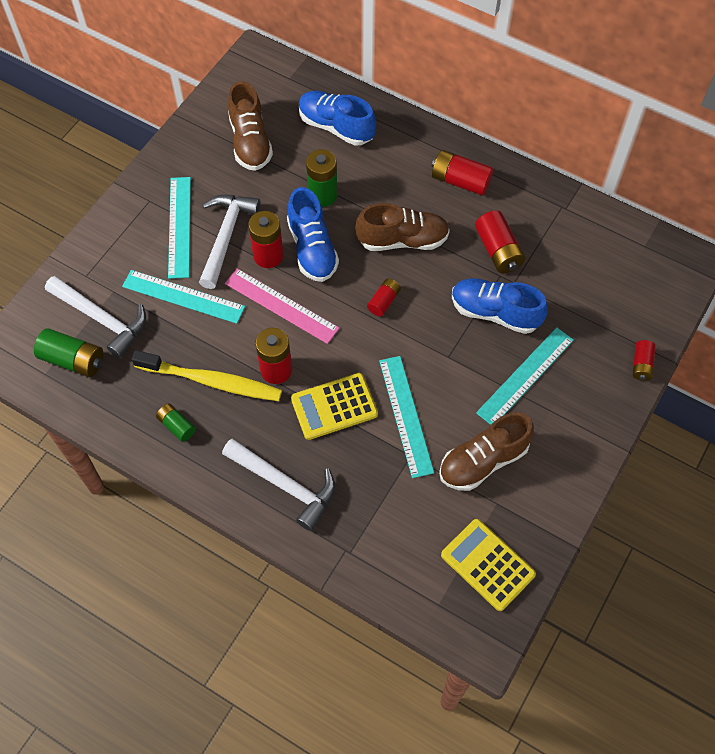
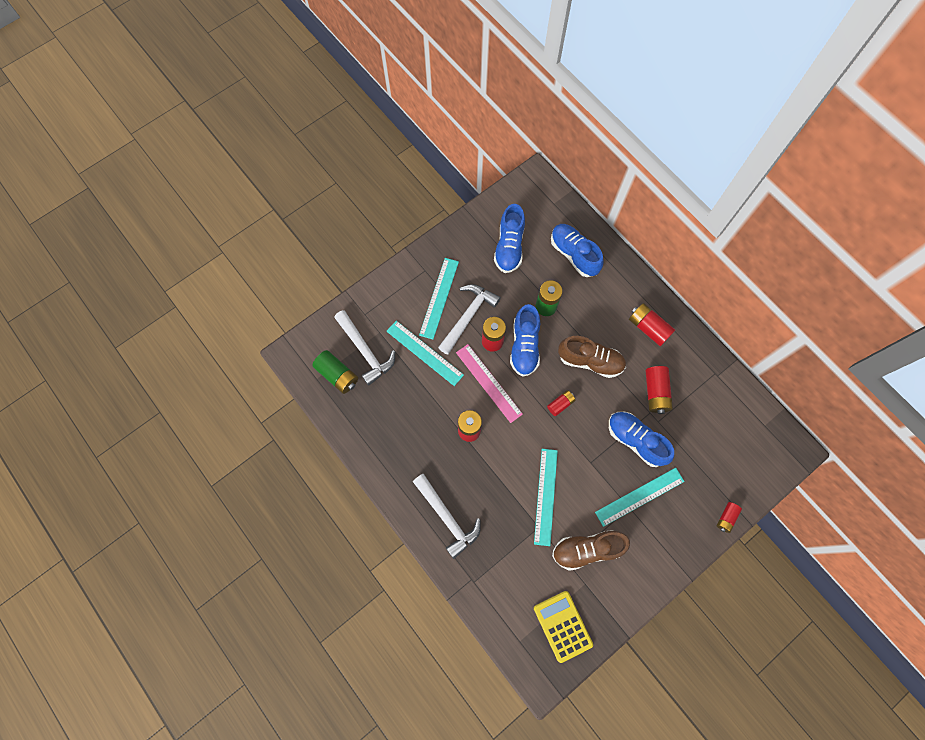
camera: 20 degrees right, 10 degrees up
yellow toothbrush [131,350,282,401] -> none
green battery [156,403,196,442] -> none
brown shoe [228,81,273,171] -> blue shoe [494,204,525,273]
yellow calculator [291,373,378,440] -> none

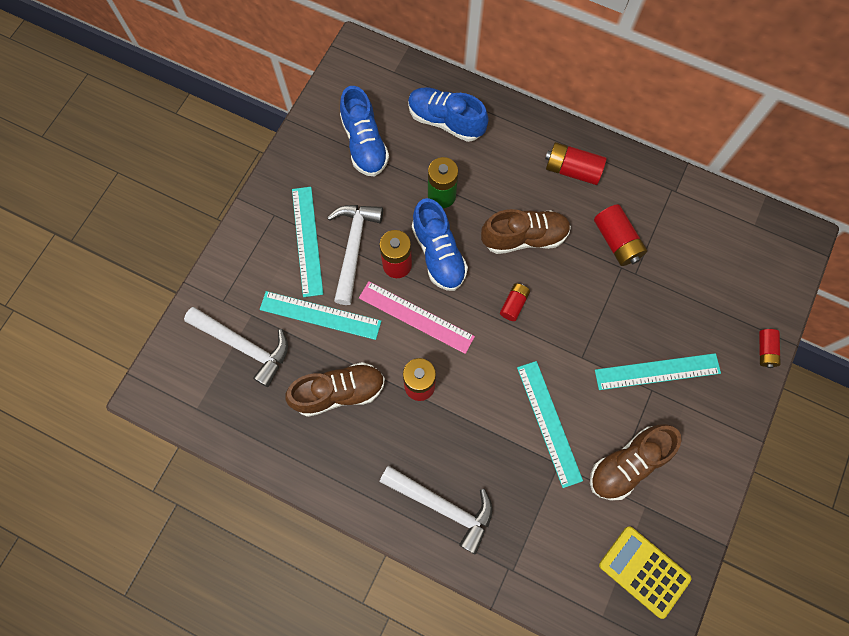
camera: 25 degrees left, 0 degrees up
green battery [312,350,358,394] -> none
turquoise ruler [595,468,685,527] -> turquoise ruler turned 45 degrees clockwise [595,353,721,390]
blue shoe [609,412,674,467] -> none
none -> brown shoe [286,362,385,417]

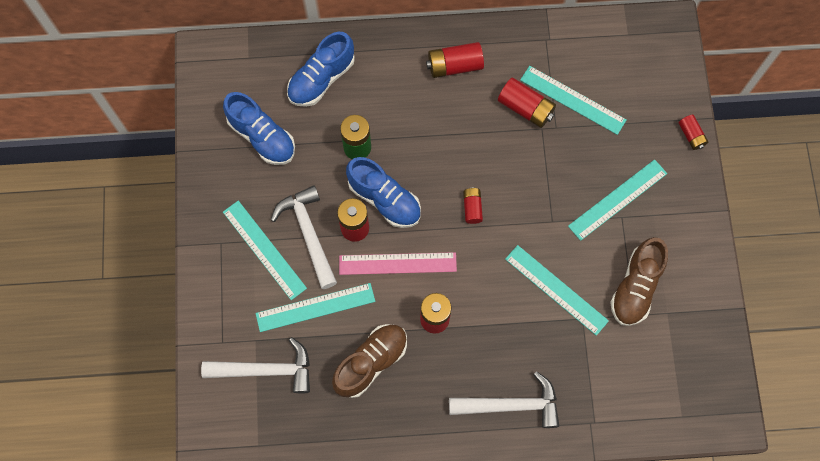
camera: 30 degrees left, 0 degrees up
blue shoe [408,87,489,142] -> blue shoe turned 45 degrees counterclockwise [287,32,355,107]
brown shoe [481,209,571,254] -> none
yellow calculator [599,526,691,619] -> none
none -> turquoise ruler [520,66,626,135]

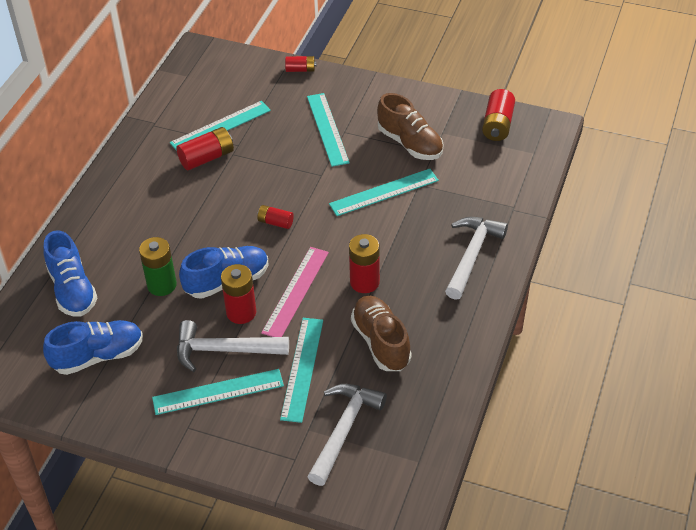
camera: 65 degrees left, 25 degrees down
red battery [426,42,484,78] -> red battery moved to [482,89,515,141]

